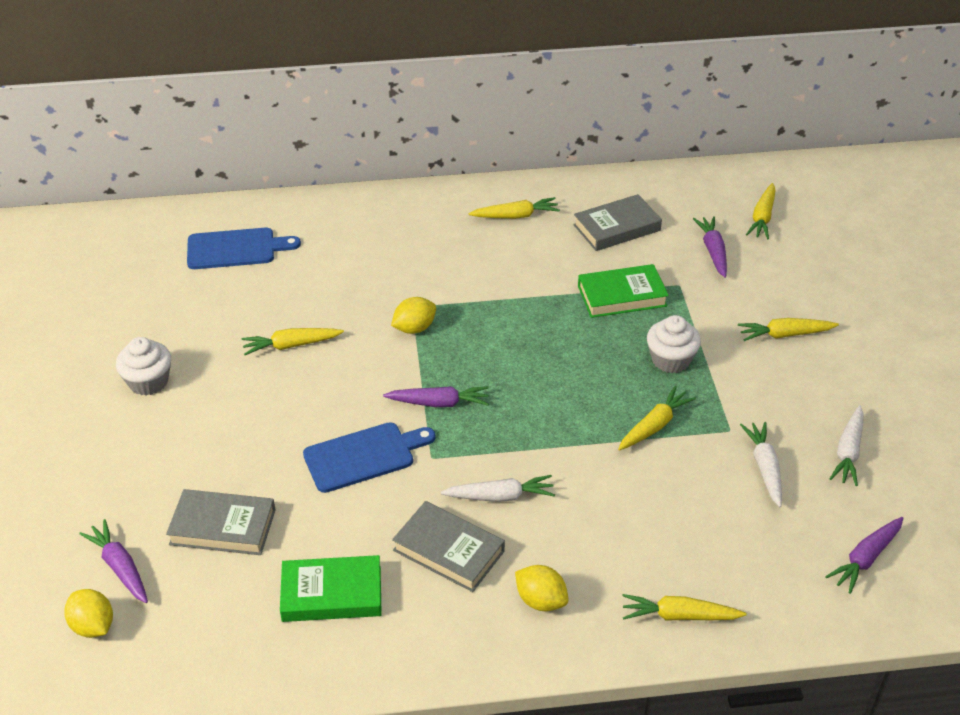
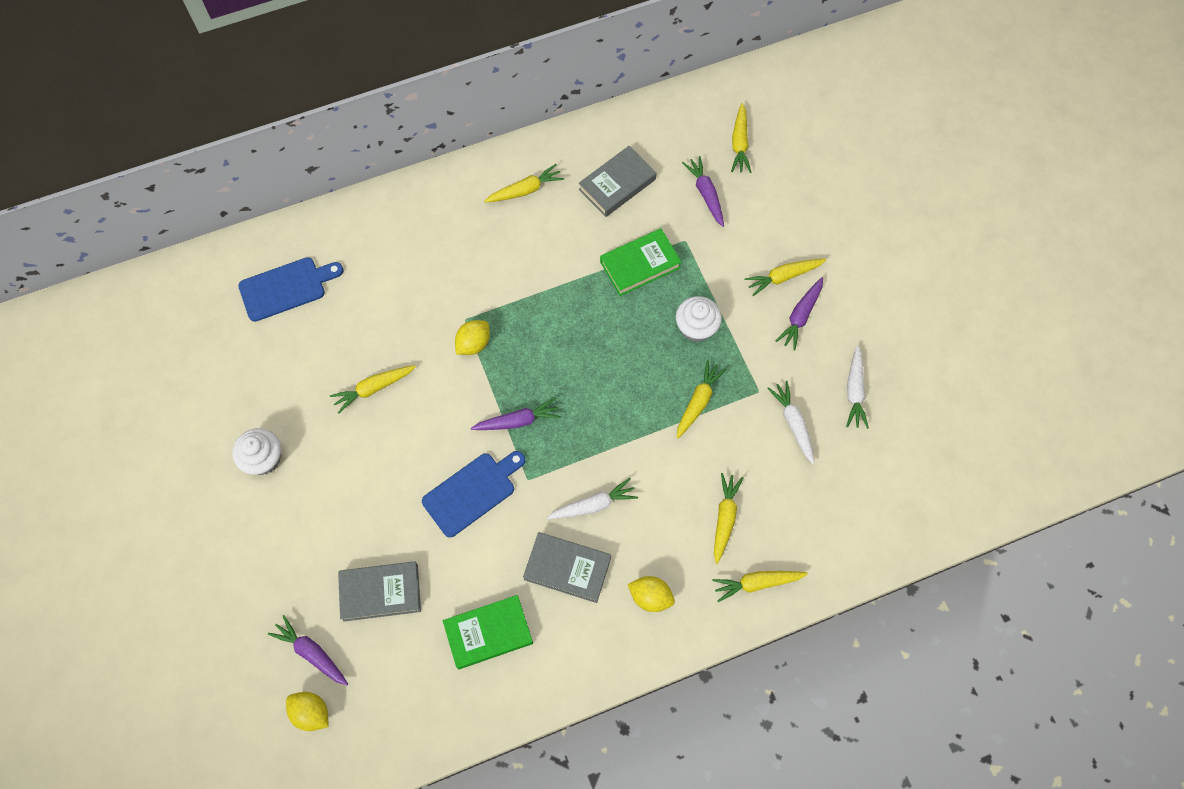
camera: 15 degrees left, 25 degrees up
purple carrot [825,517,903,594] -> purple carrot moved to [776,277,823,351]
none -> yellow carrot [714,473,744,564]

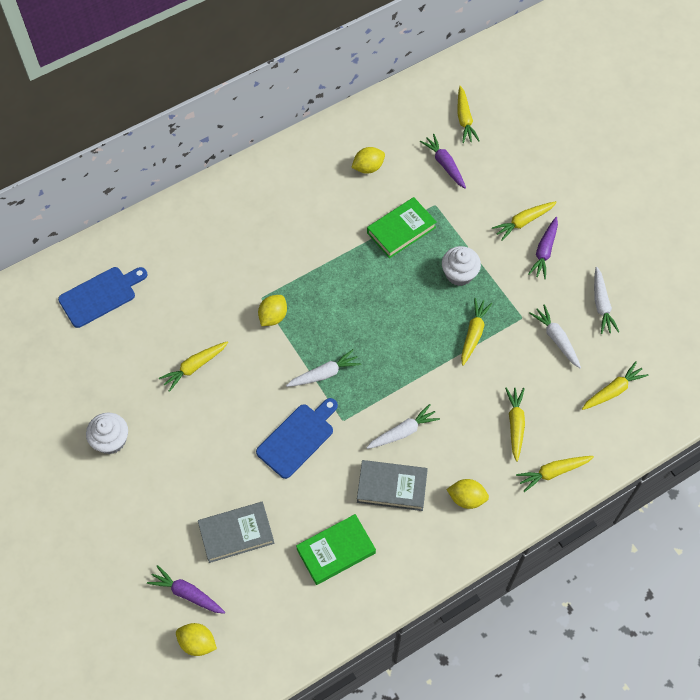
camera: 10 degrees left, 5 degrees down
purple carrot [471,398,561,430] -> white carrot [286,349,361,387]
yellow carrot [484,164,564,203] -> yellow carrot moved to [582,361,648,410]
grey book [579,146,657,217] -> yellow lemon [351,147,385,174]

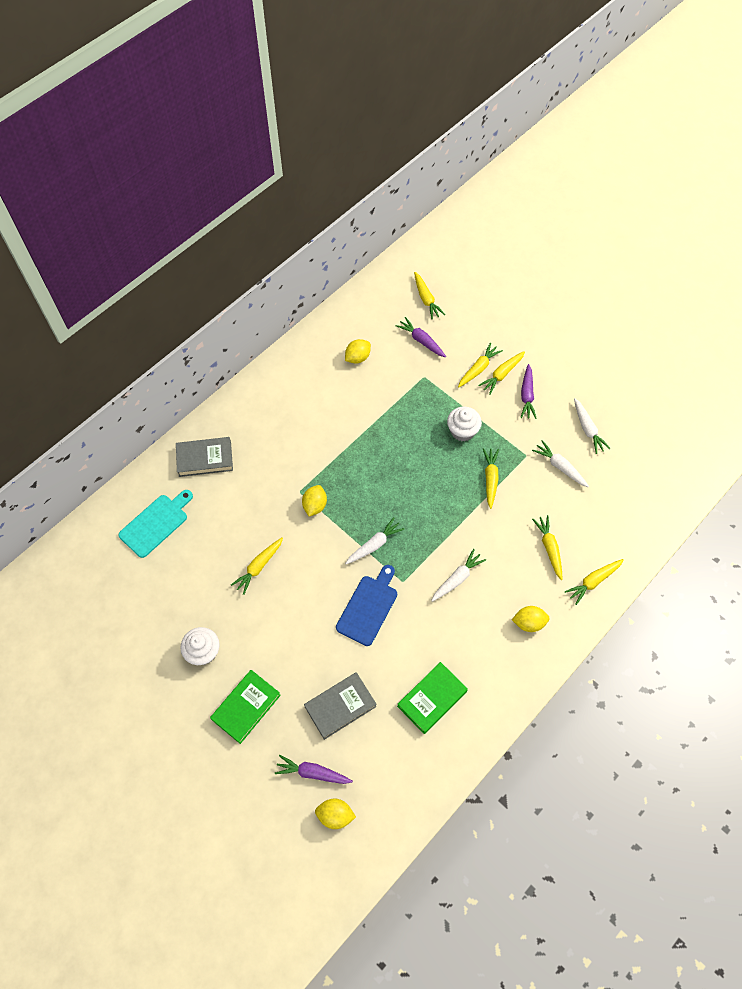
camera: 15 degrees left, 0 degrees up
blue cutting board [58,267,147,328] -> turquoise cutting board [118,490,193,558]
grey book [357,460,428,511] -> grey book moved to [176,437,233,477]
green book [367,197,437,258] -> green book moved to [210,670,281,744]
yellow carrot [582,361,648,410] -> yellow carrot moved to [458,343,503,387]

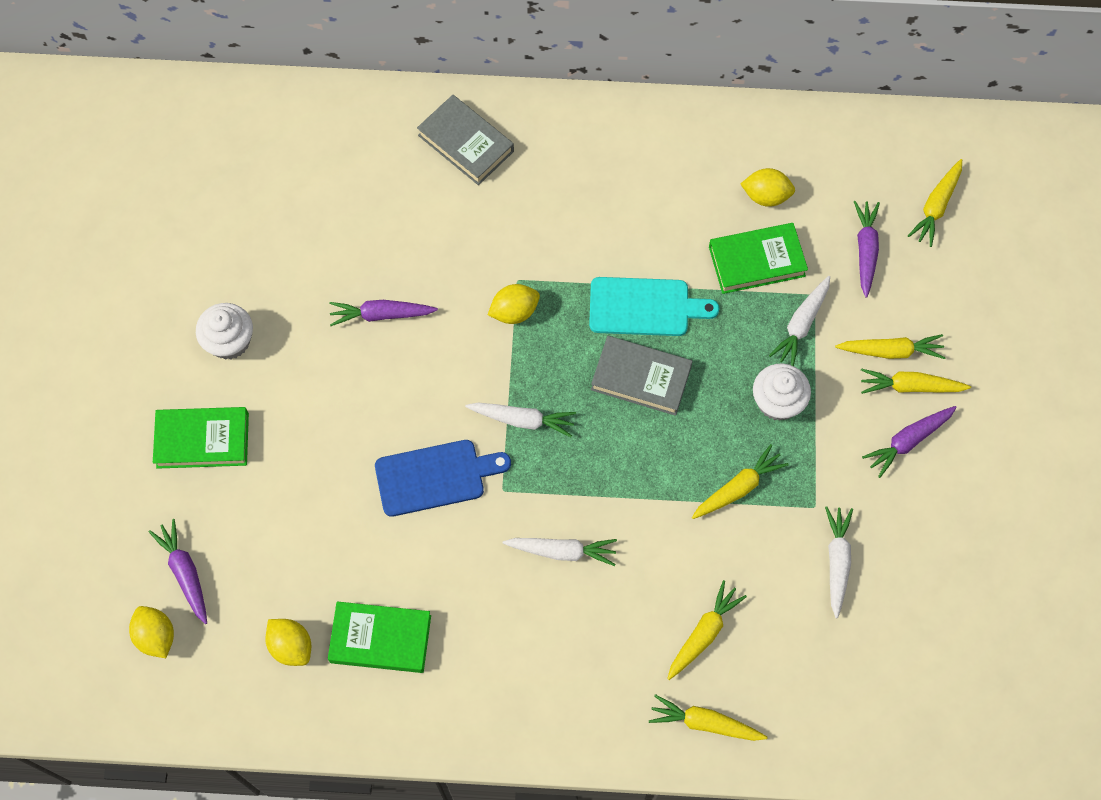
camera: 50 degrees right, 5 degrees up
turquoise cutting board [118,490,193,558] -> turquoise cutting board moved to [589,277,719,336]
yellow carrot [231,537,283,595] -> purple carrot [330,300,438,326]
grey book [304,672,376,740] -> grey book moved to [591,336,693,416]
yellow lemon [512,606,550,632] -> yellow lemon moved to [265,619,311,666]
white carrot [574,398,611,454] -> white carrot moved to [769,276,830,366]
none -> green book [709,223,808,294]

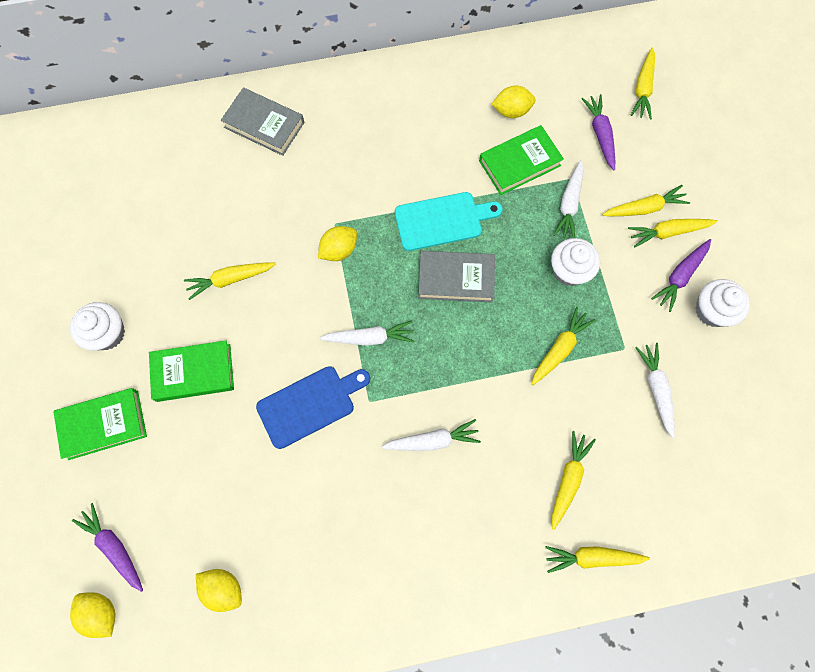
camera: 15 degrees left, 5 degrees up
green book [328,601,431,673] -> green book moved to [149,340,234,402]
purple carrot [330,300,438,326] -> yellow carrot [184,263,276,300]
none -> white cupcake [696,279,750,327]

